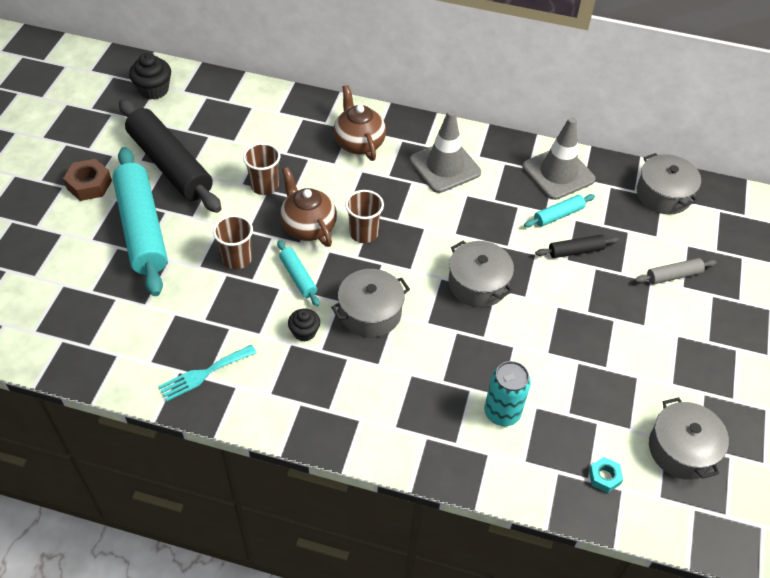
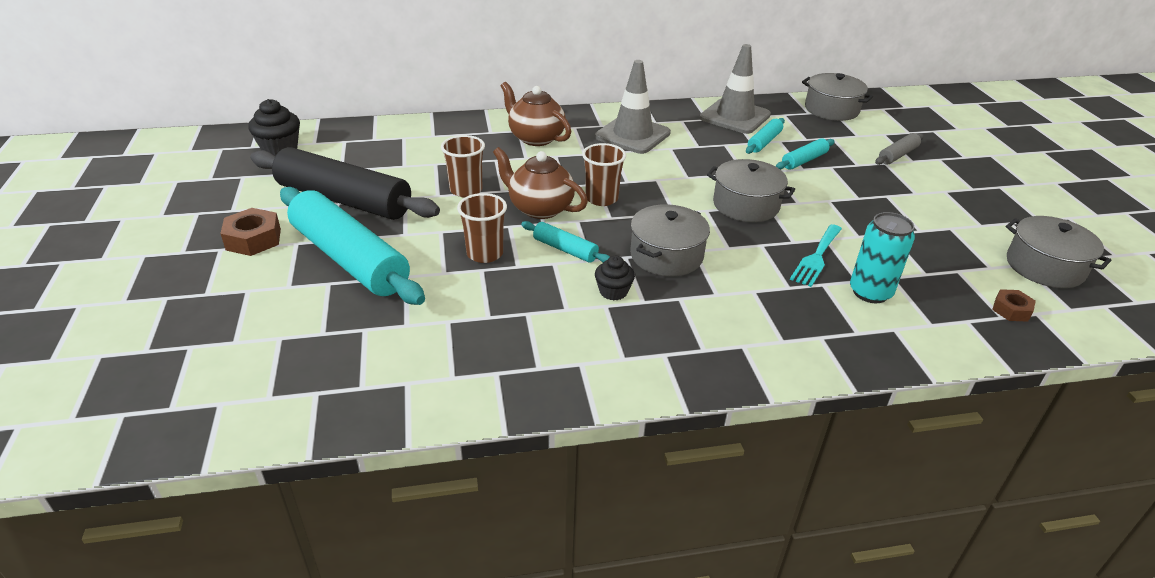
camera: 25 degrees left, 15 degrees down
turquoise fork [158,345,256,401] -> turquoise fork moved to [790,224,842,287]
black rolling pin [535,235,619,258] -> turquoise rolling pin [776,138,835,170]
turquoise nut [589,457,623,493] -> brown nut [992,289,1036,322]

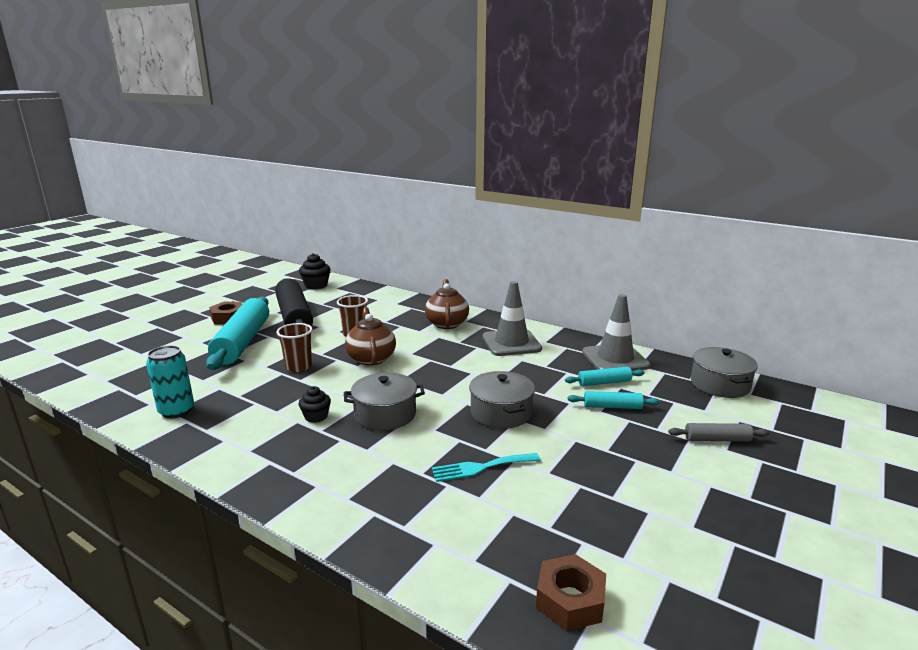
camera: 45 degrees right, 15 degrees down
turquoise rolling pin [521,221,610,263] -> none
brown cup [582,143,626,206] -> none
turquoise can [850,212,915,303] -> turquoise can moved to [146,346,194,418]
brown nut [992,289,1036,322] -> brown nut [536,554,606,631], size x1.62
grey pot [1006,216,1112,288] -> none

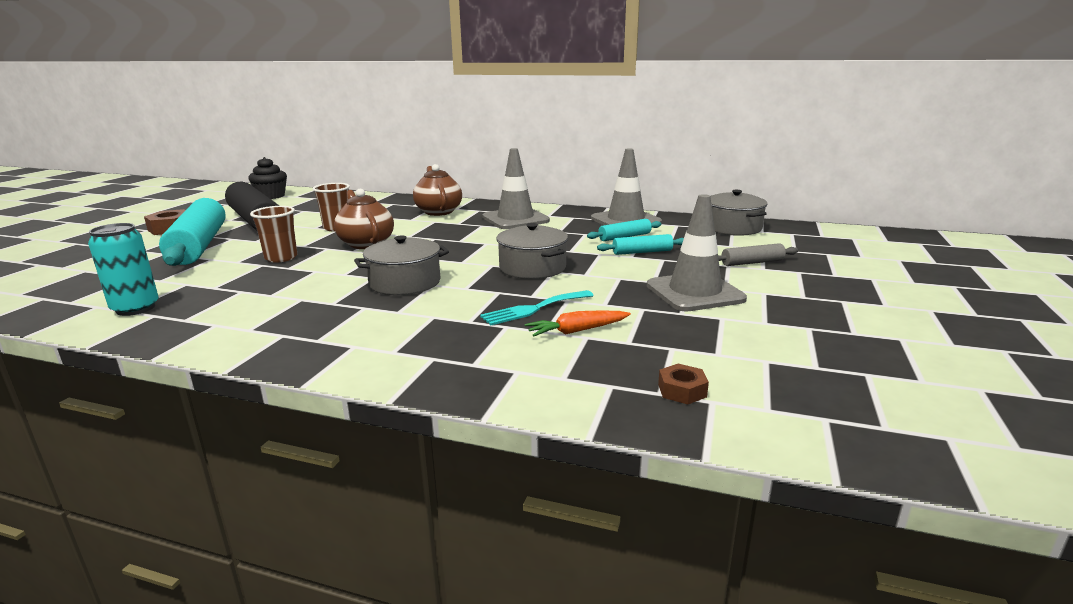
camera: 15 degrees left, 0 degrees up
black cupcake [298,386,331,423] -> none
brown nut [536,554,606,631] -> brown nut [658,364,709,404], size x0.62
none -> orange carrot [525,310,631,337]
none -> grey traffic cone [647,194,747,311]

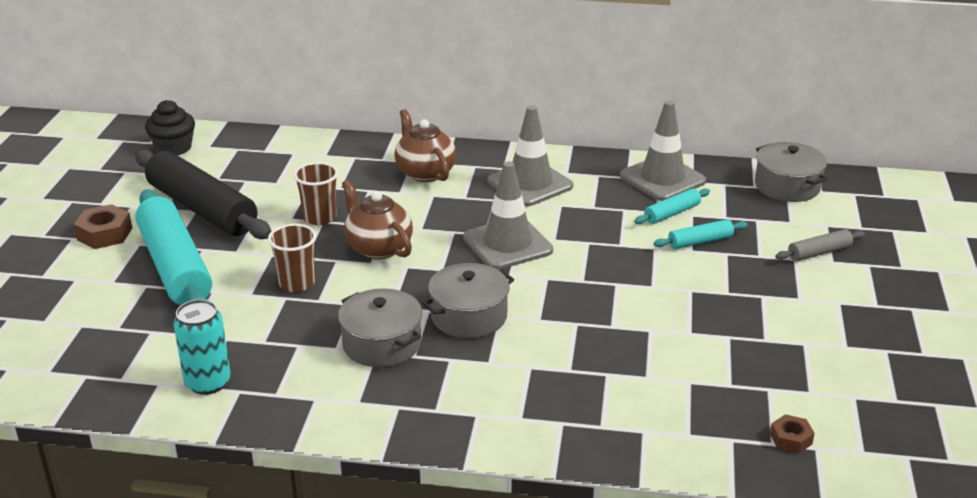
camera: 10 degrees left, 10 degrees up
turquoise fork [480,290,594,326] -> none
grey pot [496,223,568,279] -> grey pot moved to [338,288,422,367]
orange carrot [525,310,631,337] -> none
grey traffic cone [647,194,747,311] -> grey traffic cone moved to [463,161,553,270]

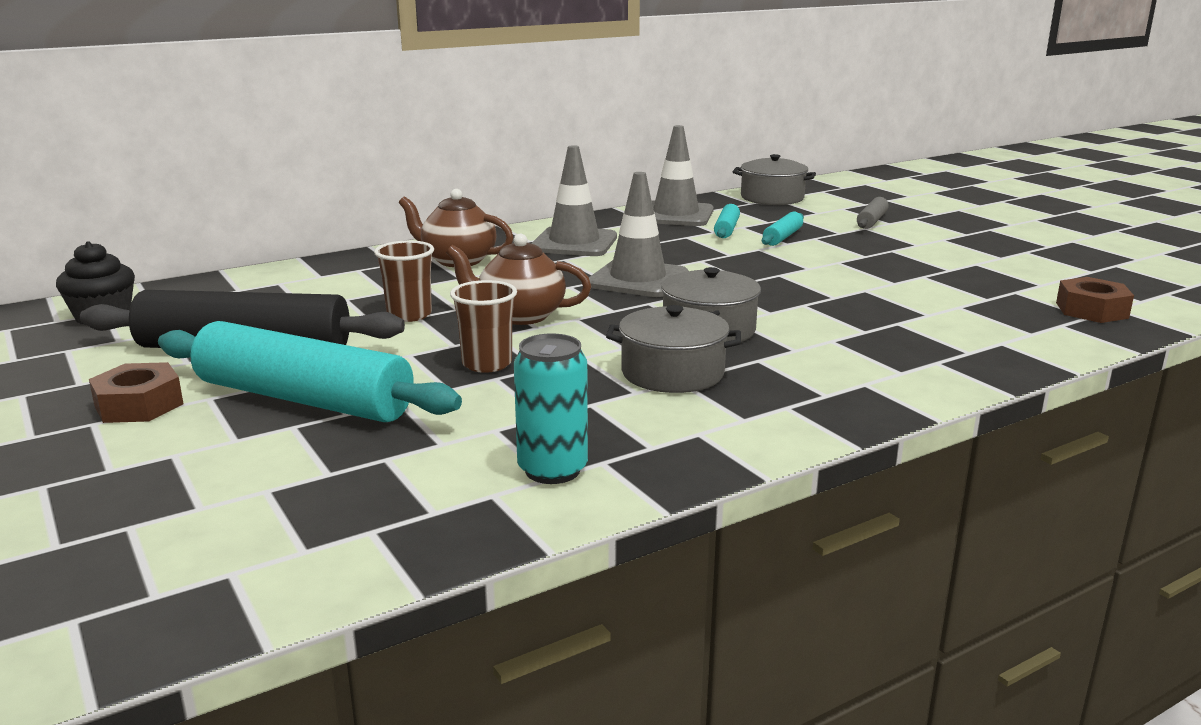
camera: 40 degrees left, 10 degrees down
brown nut [770,414,815,453] -> brown nut [1056,277,1134,323], size x1.62

